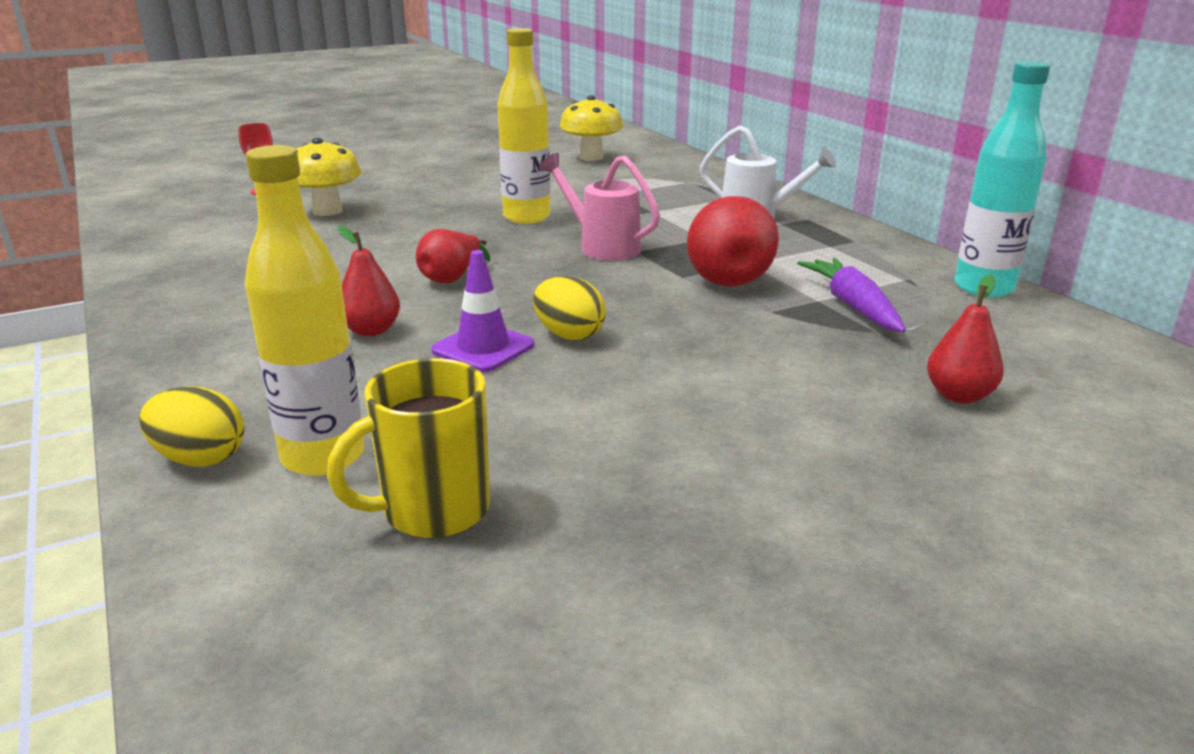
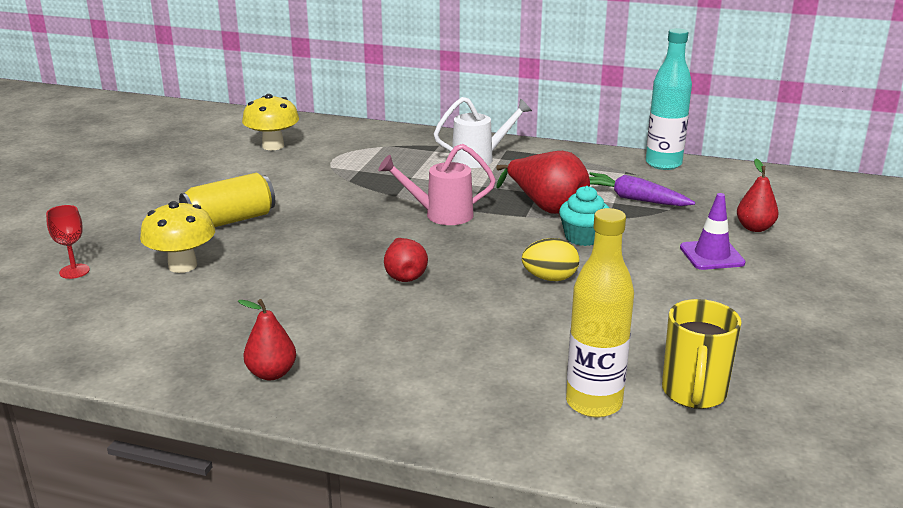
camera: 45 degrees left, 0 degrees up
yellow egg [139,386,244,467] -> none
red pear [337,226,400,336] -> red pear moved to [238,299,296,380]
purple traffic cone [431,250,534,372] -> purple traffic cone moved to [680,193,746,270]
yellow bottle [497,28,550,224] -> none
none -> yellow can [179,173,275,227]
none -> turquoise cupcake [559,186,609,246]

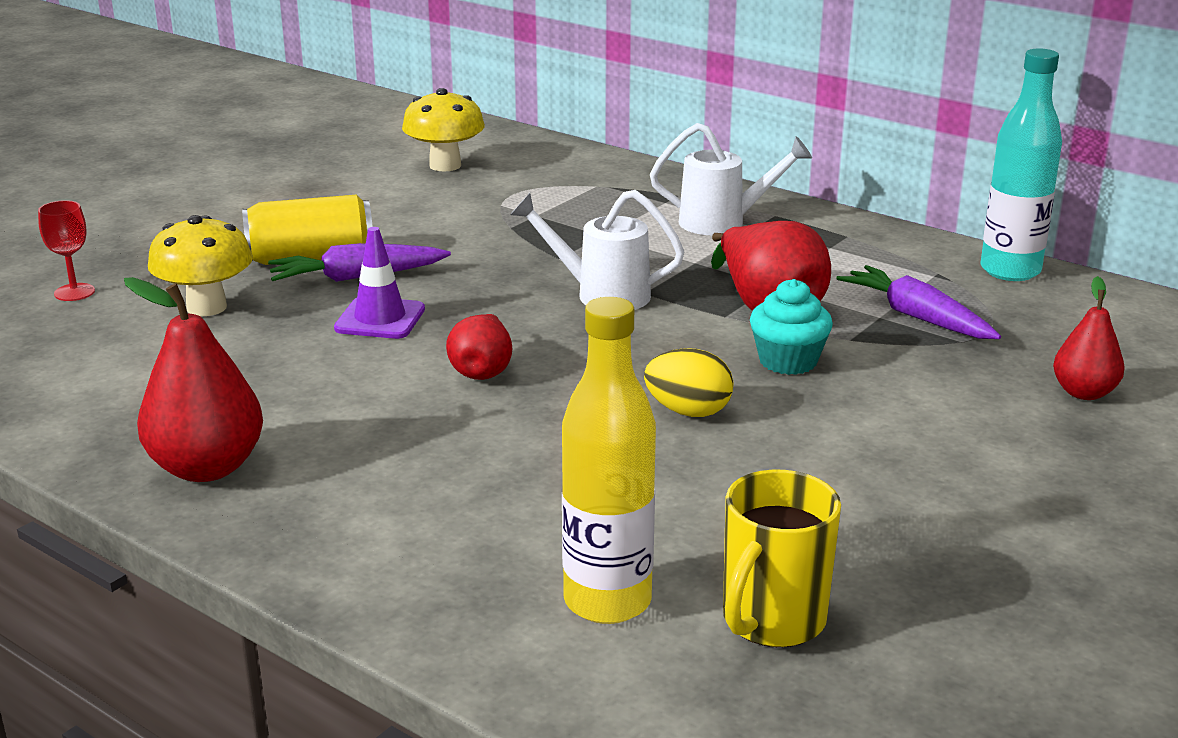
camera: 20 degrees right, 0 degrees up
red pear [238,299,296,380] -> red pear [124,277,263,482], size x1.64
pink watering can [378,144,496,225] -> white watering can [510,190,685,310]
purple traffic cone [680,193,746,270] -> purple traffic cone moved to [334,227,425,339]
none -> purple carrot [268,243,451,282]

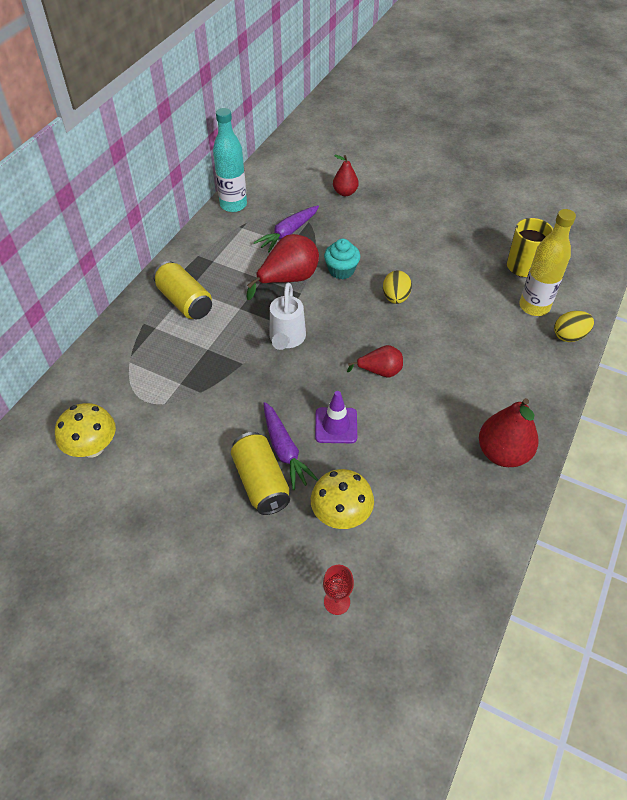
camera: 100 degrees left, 25 degrees up
white watering can [650,123,812,235] -> yellow can [153,261,212,319]
none -> yellow egg [554,311,594,342]

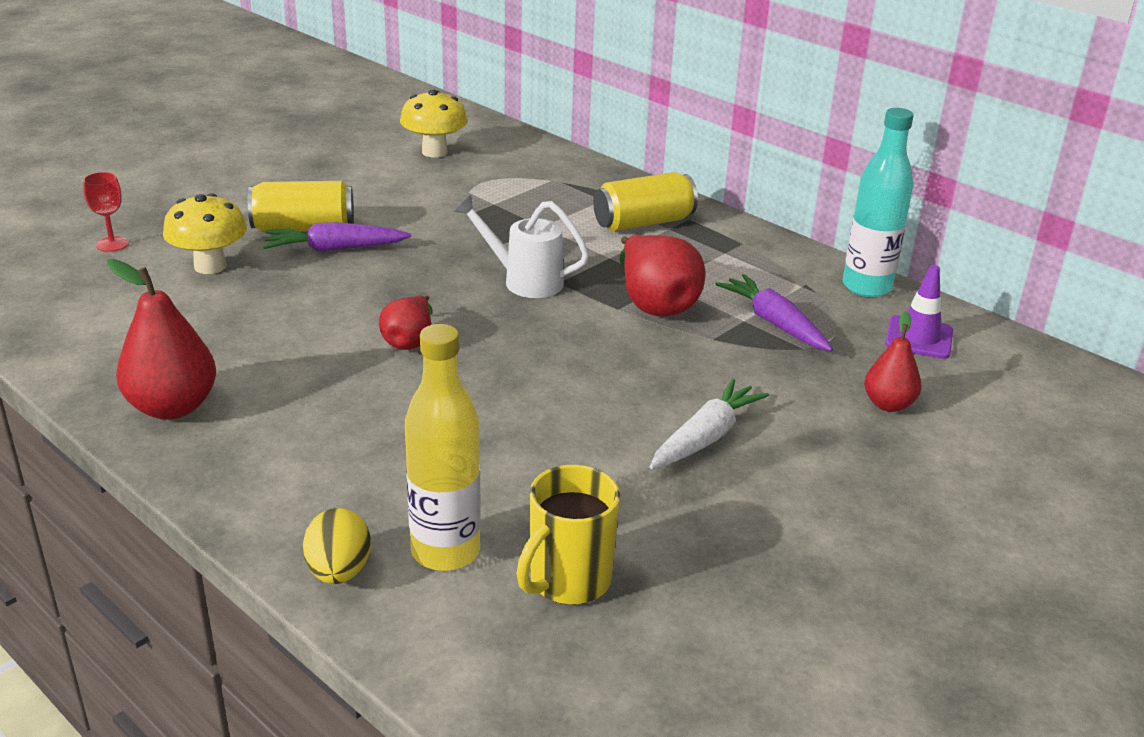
camera: 105 degrees right, 20 degrees down
purple traffic cone [315,391,357,443] -> purple traffic cone moved to [885,265,953,359]
turquoise cupcake [324,239,360,279] -> none
yellow egg [383,270,412,304] -> none
none -> white carrot [650,379,769,469]

